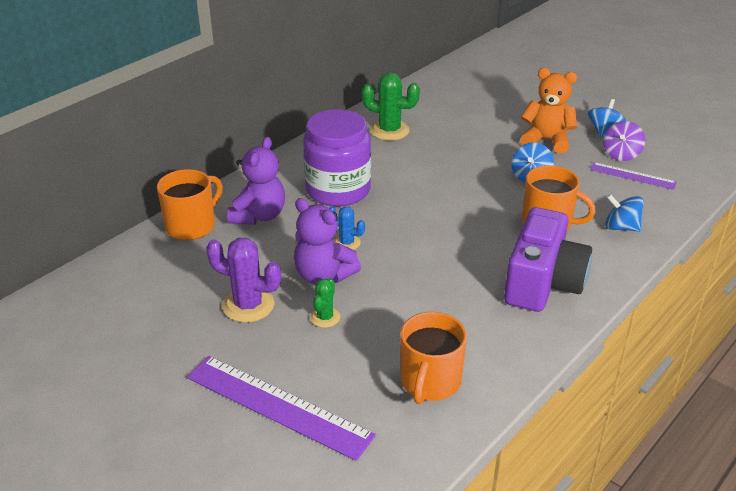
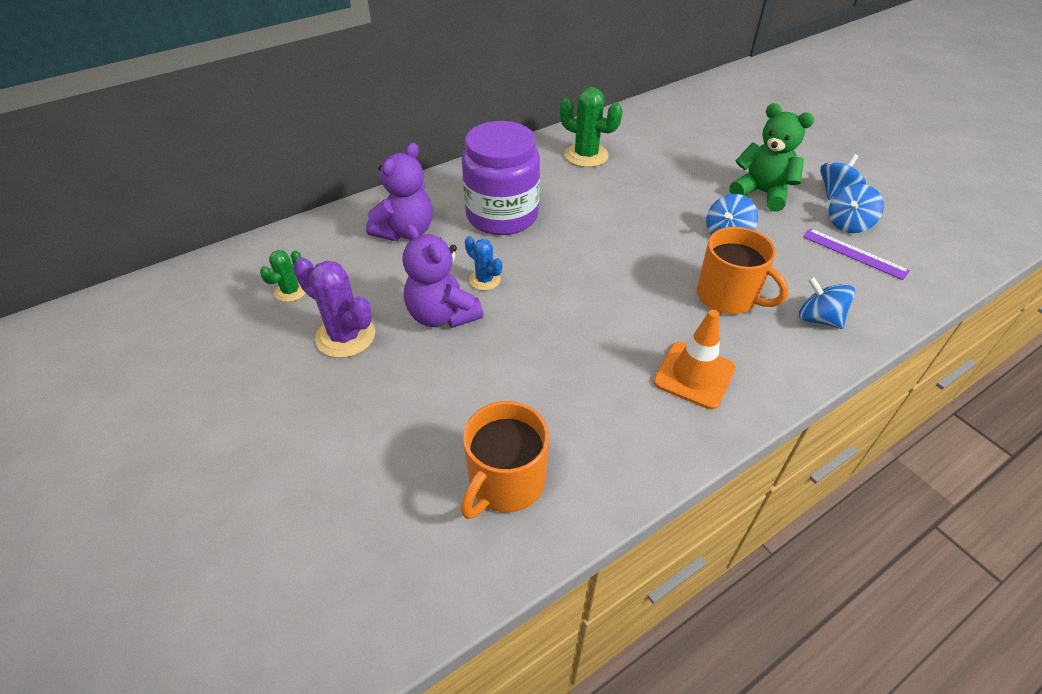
camera: 15 degrees right, 10 degrees up
orange mug [157,169,223,240] -> none
purple ruler [187,356,376,461] -> none
green cactus [310,278,340,328] -> green cactus moved to [260,250,305,302]
purple camera [504,207,592,312] -> orange traffic cone [653,310,736,410]
orange teddy bear [520,68,577,153] -> green teddy bear [729,103,814,212]
purple spinning top [603,121,645,161] -> blue spinning top [829,184,884,233]

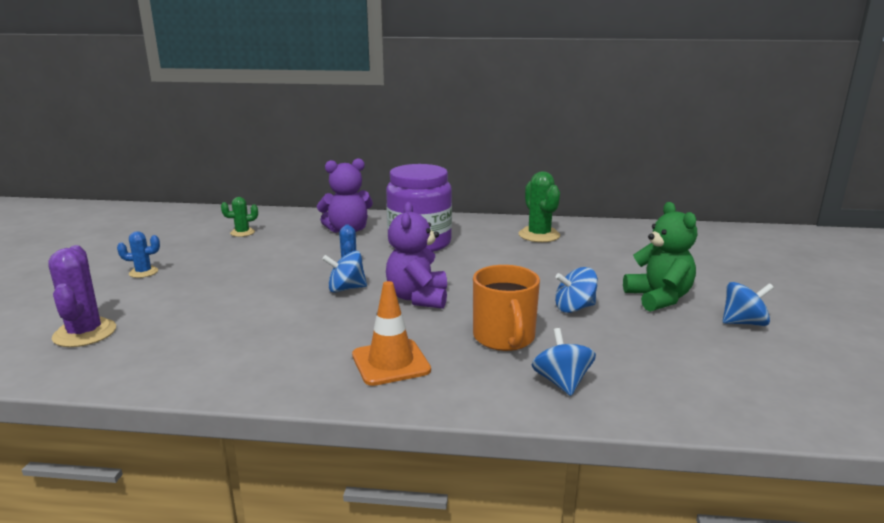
camera: 40 degrees right, 25 degrees down
purple cactus [293,257,375,358] -> purple cactus moved to [48,245,116,347]
purple teddy bear [403,224,483,328] -> purple teddy bear moved to [386,202,447,309]
orange mug [461,401,549,519] -> none
purple ruler [803,228,910,280] -> none
blue spinning top [829,184,884,233] -> blue spinning top moved to [322,251,367,293]
none -> blue cactus [117,231,160,278]

